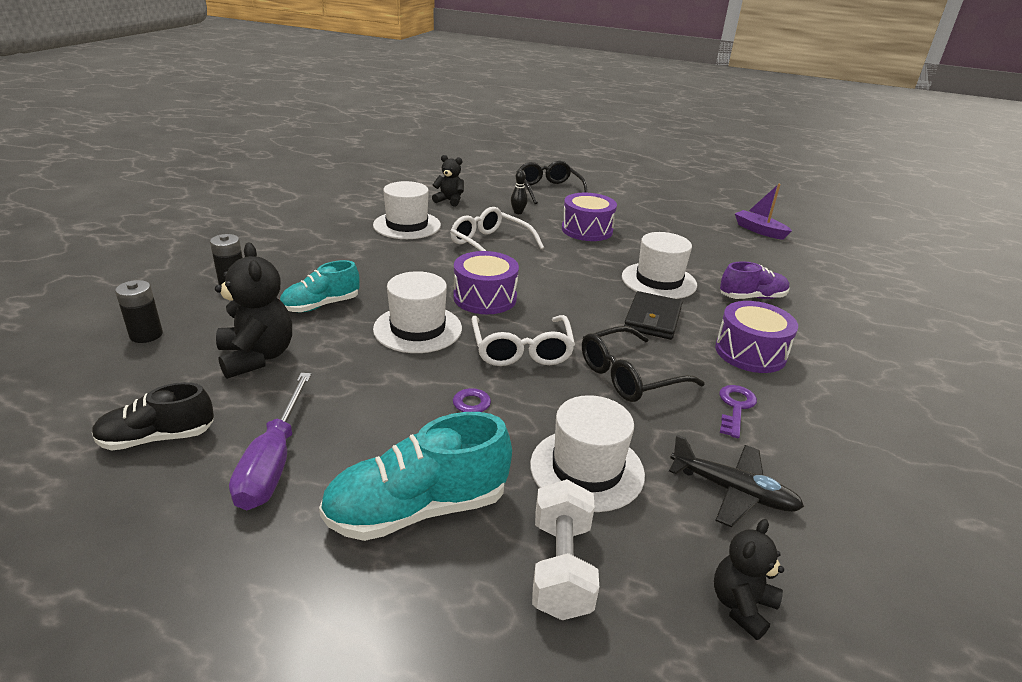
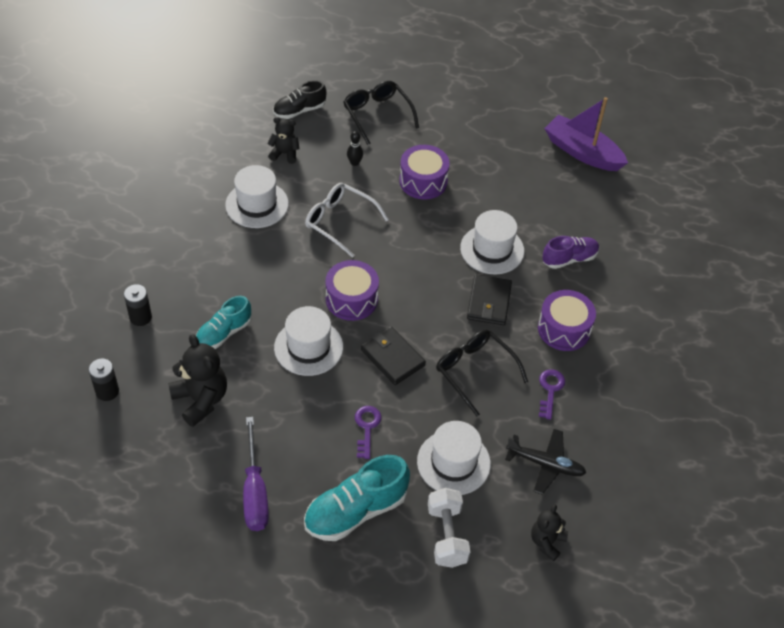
camera: 10 degrees left, 20 degrees up
black shoe [92,382,214,450] -> black shoe moved to [273,80,327,119]
white glasses [472,315,575,366] -> black wallet [361,326,426,385]
black glasses [582,326,705,402] -> black glasses turned 90 degrees clockwise [436,330,528,416]
purple boat [735,183,792,240] -> purple boat [544,97,628,171], size x1.63

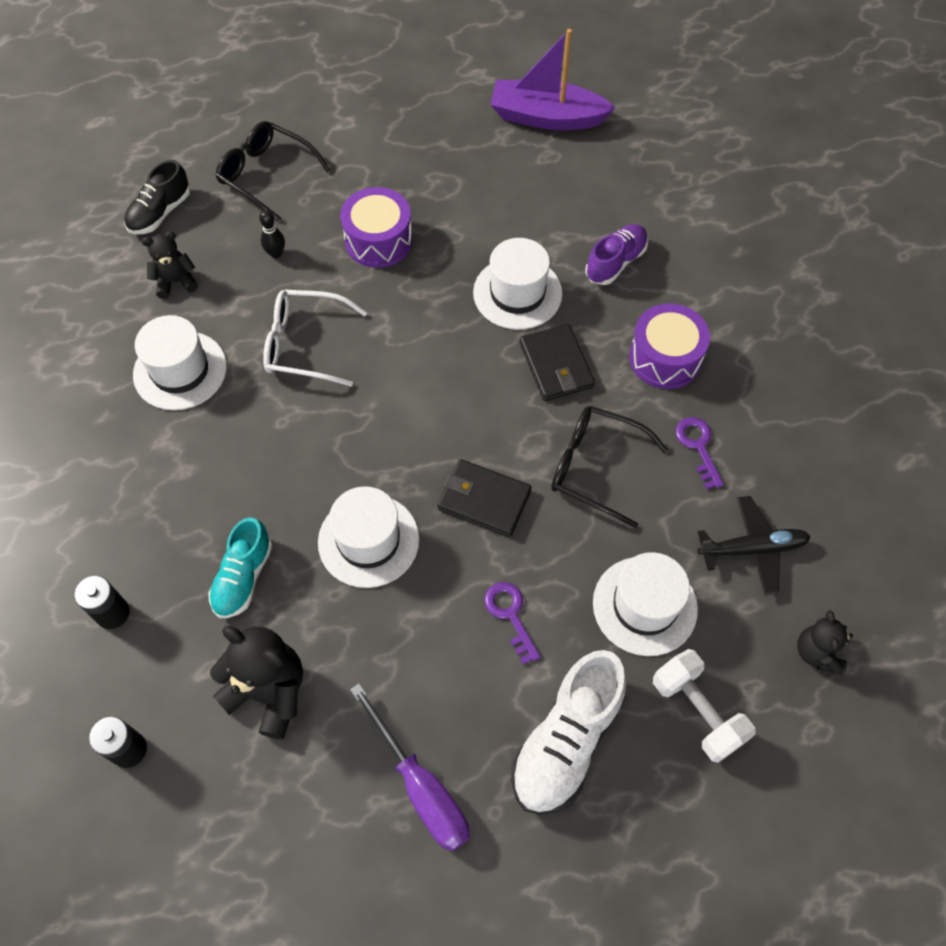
camera: 25 degrees left, 10 degrees up
turquoise shoe [304,455,410,541] -> white shoe [511,650,627,814]
purple drum [325,260,379,321] -> none

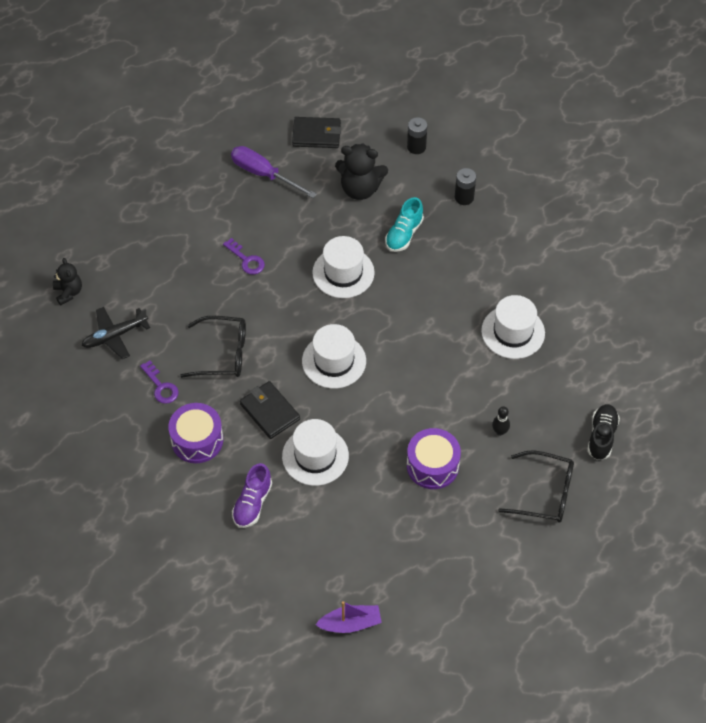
camera: 160 degrees right, 5 degrees down
black teddy bear [142,231,198,299] -> none
turquoise shoe [208,518,273,618] -> turquoise shoe turned 150 degrees counterclockwise [385,197,424,252]
white glasses [263,290,367,387] -> none
black wallet [438,459,532,537] -> black wallet moved to [292,117,341,148]
purple boat [491,29,616,130] -> purple boat [315,601,382,633], size x0.61
white shoe [511,650,627,814] -> none
white hat [593,552,698,656] -> white hat moved to [302,324,366,389]
white dumbbell [653,649,756,763] -> none

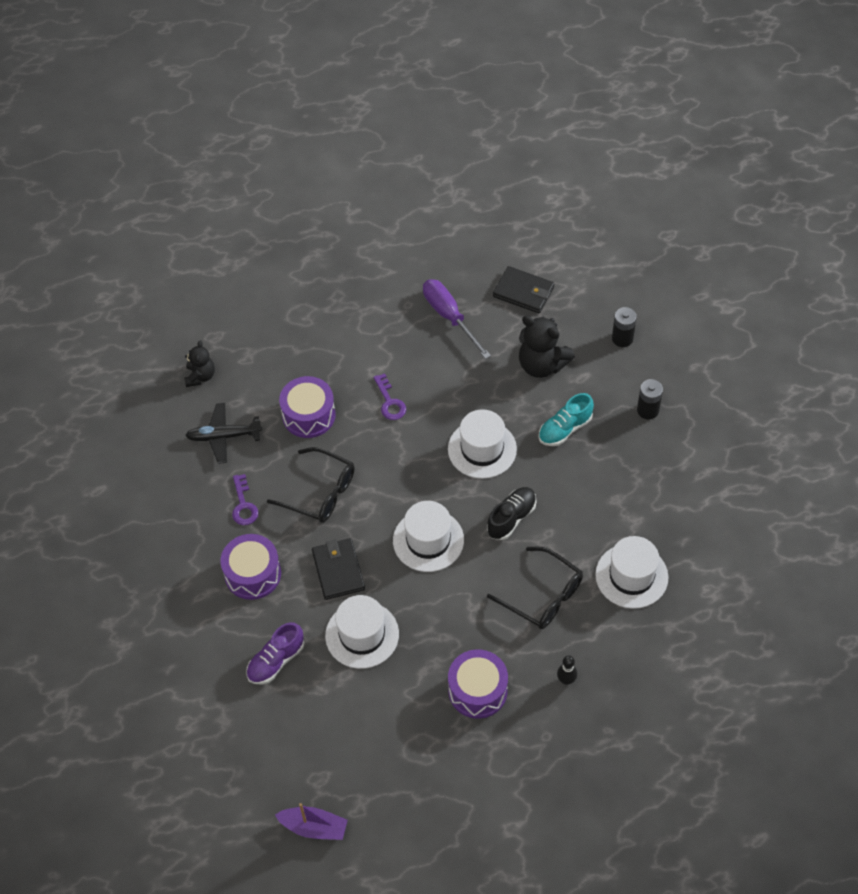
camera: 25 degrees right, 0 degrees up
black glasses [498,450,574,523] -> black glasses moved to [487,547,583,629]
black shoe [587,404,620,460] -> black shoe moved to [487,487,537,540]
none -> purple drum [279,376,335,438]

